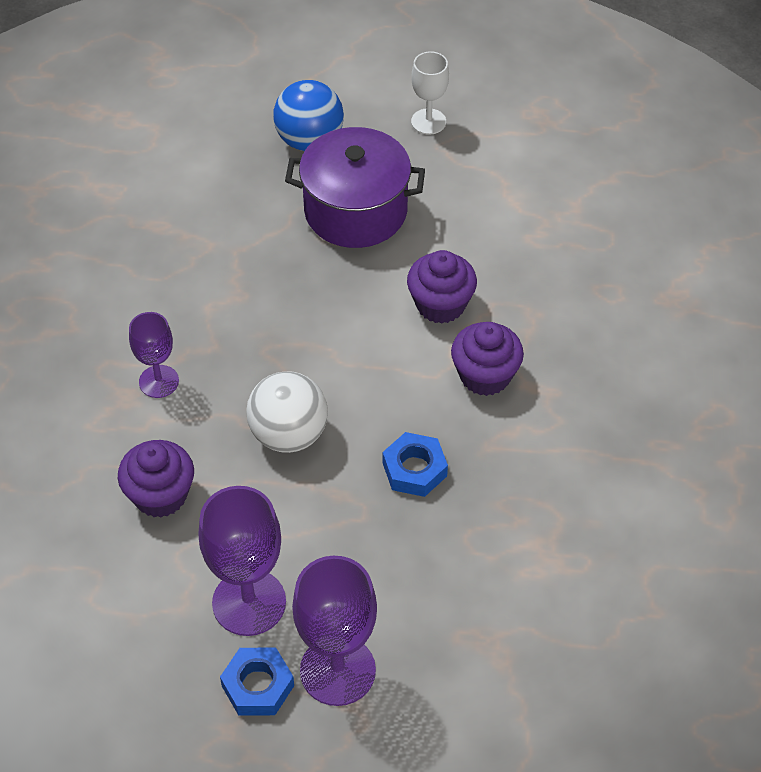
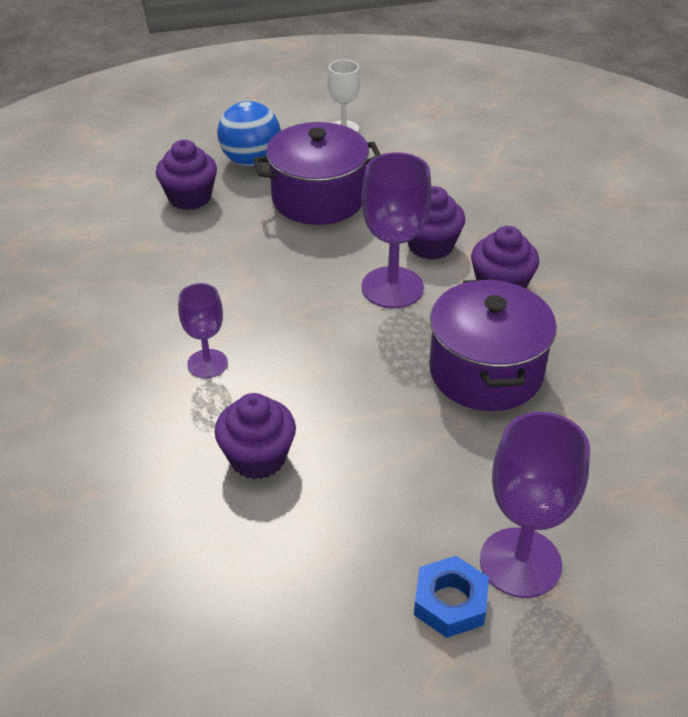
camera: 20 degrees left, 10 degrees down
purple goblet [199,486,286,636] -> purple goblet moved to [361,152,432,308]
white ball [246,371,328,453] -> none
blue nut [383,432,448,497] -> purple pot [429,279,557,411]
none -> purple cupcake [156,140,217,210]

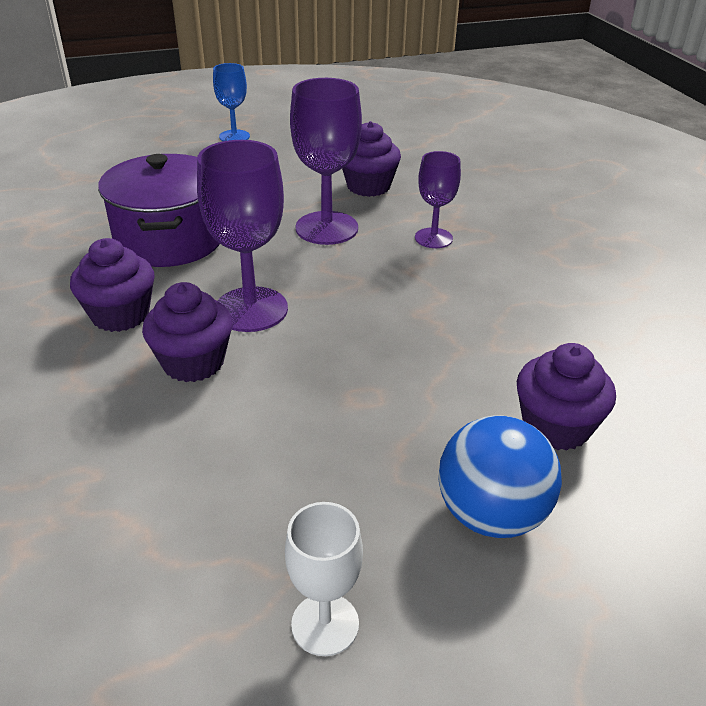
camera: 175 degrees right, 5 degrees down
purple pot [253,122,381,225] -> none
blue nut [414,556,489,638] -> blue goblet [213,63,250,141]
purple goblet [480,412,590,598] -> purple goblet moved to [290,78,362,245]

